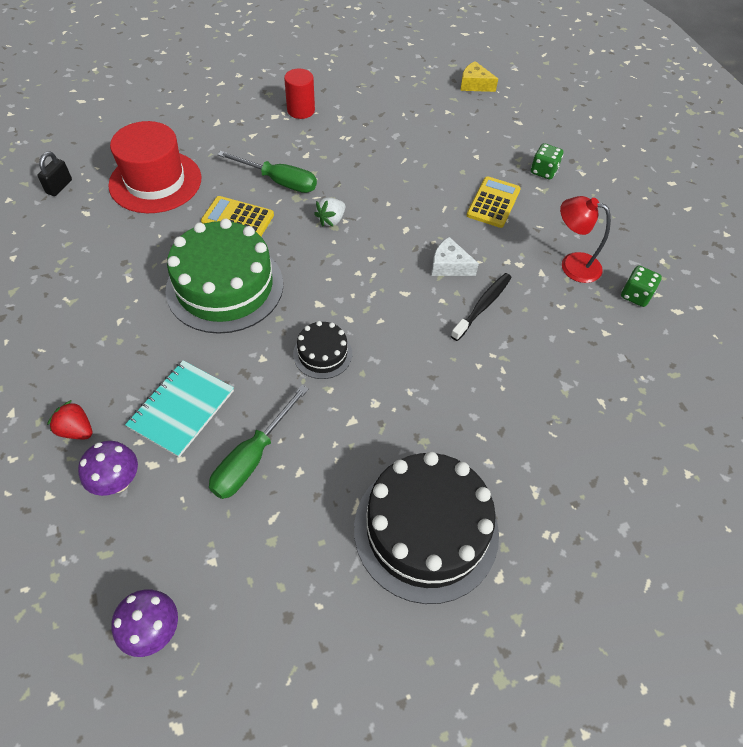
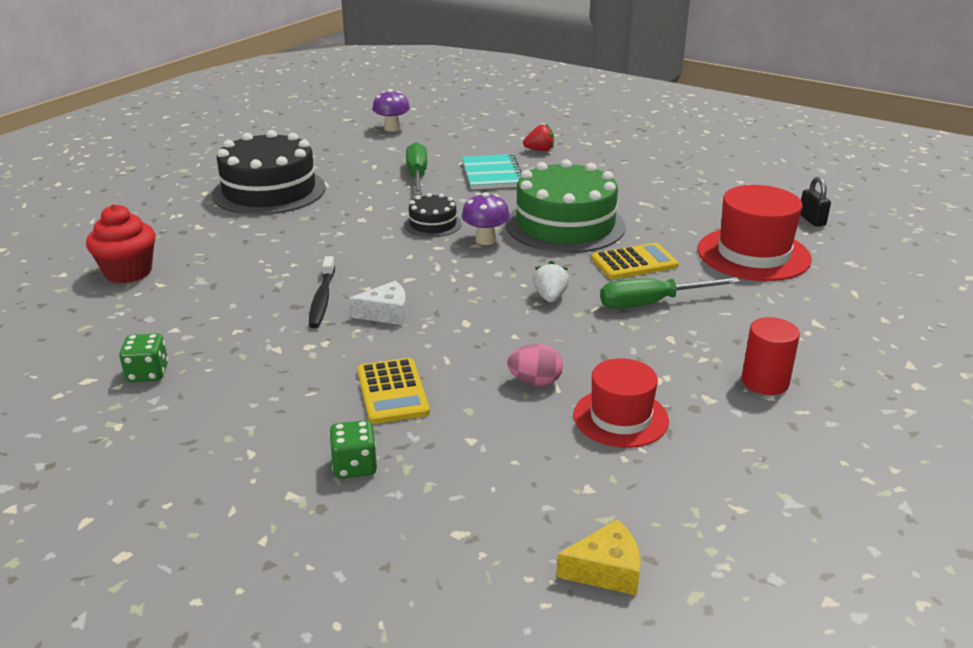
camera: 145 degrees right, 25 degrees down
purple mushroom [78,441,138,496] -> purple mushroom moved to [462,192,510,245]
red lamp [560,196,611,283] -> none
none -> red cupcake [86,204,155,283]
none -> pink egg [507,344,563,386]
none -> red hat [573,358,669,448]

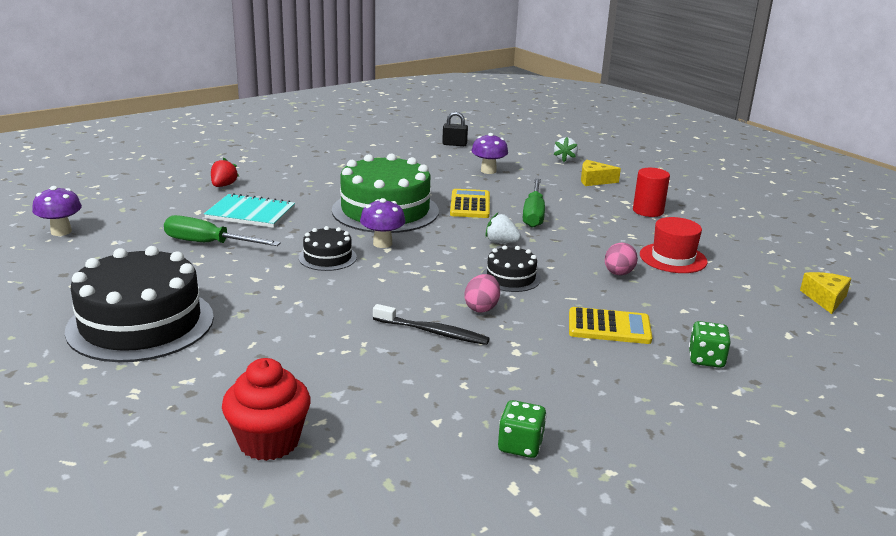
camera: 70 degrees left, 5 degrees down
white cheese [349,281,407,325] -> pink egg [464,274,500,313]
red hat [697,185,812,281] -> purple mushroom [471,133,508,174]
none -> black cake [482,245,541,292]
none -> white strawberry [554,137,578,162]
none -> yellow cheese [581,160,621,186]

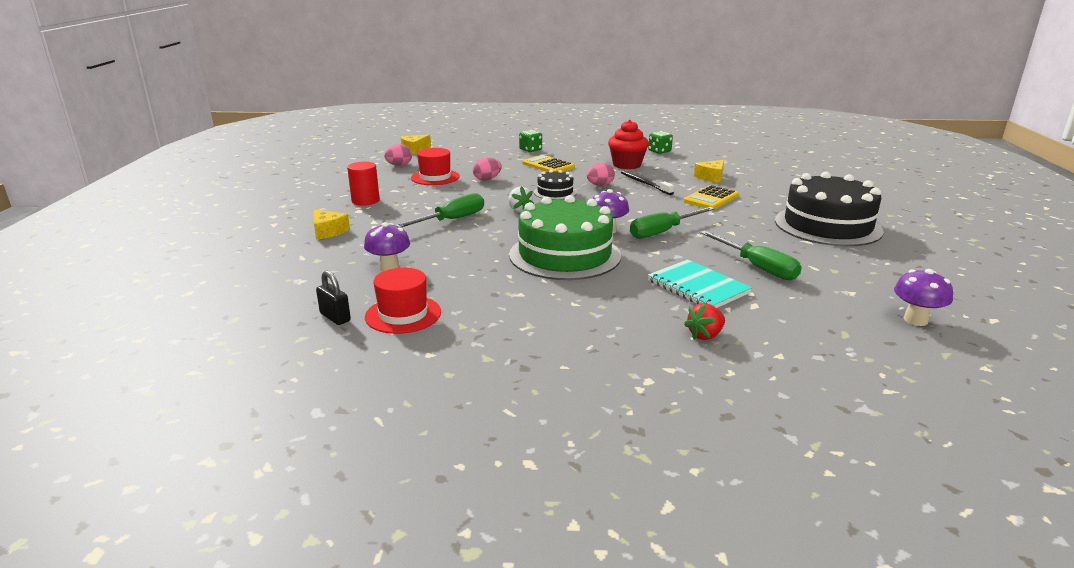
camera: 140 degrees left, 0 degrees up
red cupcake [222,358,311,461] -> red cupcake moved to [608,120,649,169]
black cake [299,226,357,271] -> green screwdriver [630,207,715,239]
yellow calculator [450,189,490,218] -> yellow calculator moved to [684,185,739,210]
white strawberry [554,137,578,162] -> none
none -> red hat [365,268,441,334]
none -> pink egg [384,144,412,166]
none -> yellow cheese [694,160,724,183]

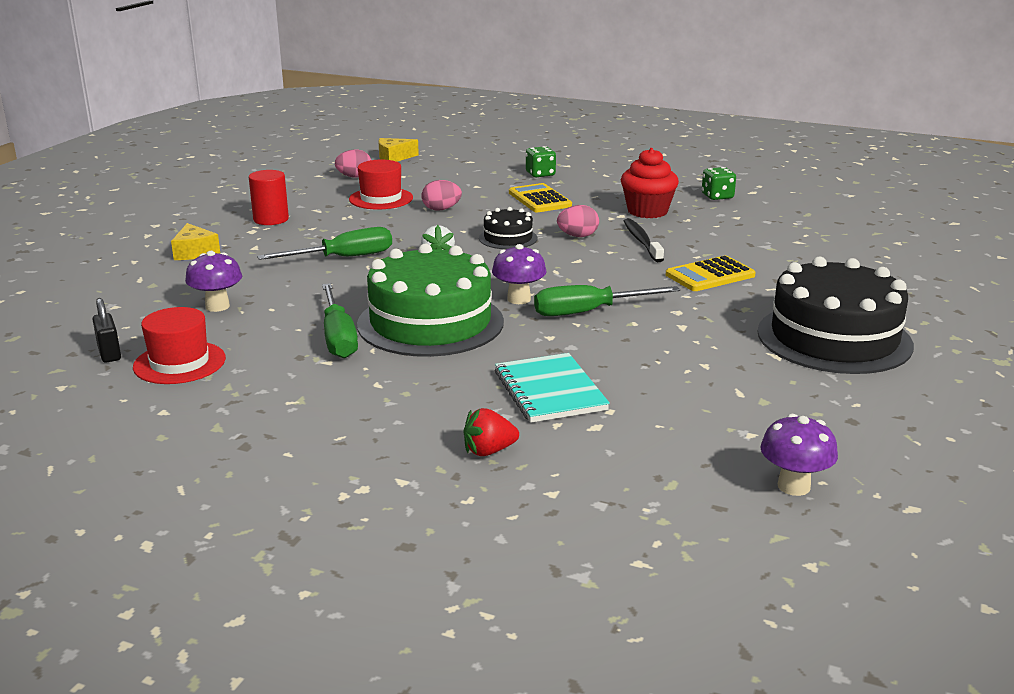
camera: 20 degrees right, 0 degrees up
yellow cheese [694,160,724,183] -> none
green screwdriver [700,230,802,280] -> green screwdriver moved to [322,283,358,358]

